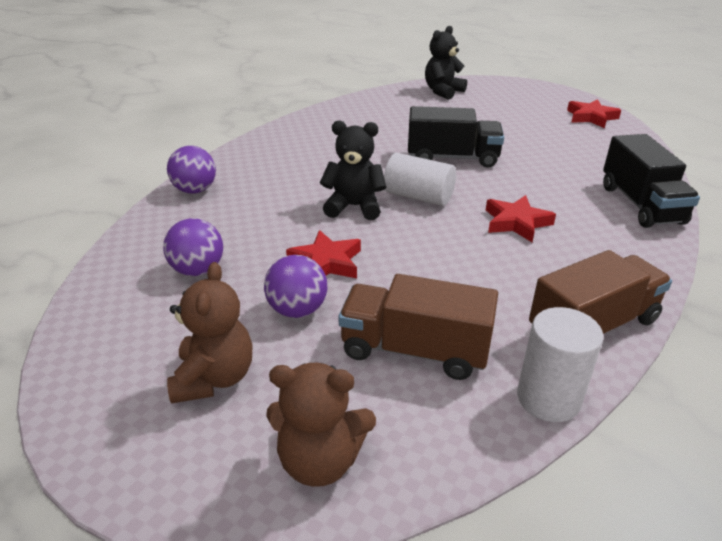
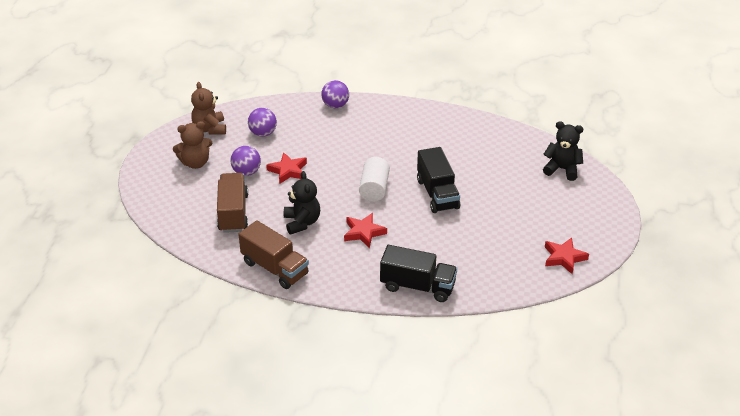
camera: 70 degrees right, 5 degrees up
brown teddy bear [266,363,376,487] -> brown teddy bear moved to [191,82,226,135]
black teddy bear [320,121,387,220] -> black teddy bear moved to [284,171,320,235]
white cylinder [517,307,604,422] -> none
black truck [603,134,700,228] -> black truck turned 135 degrees counterclockwise [380,245,457,302]

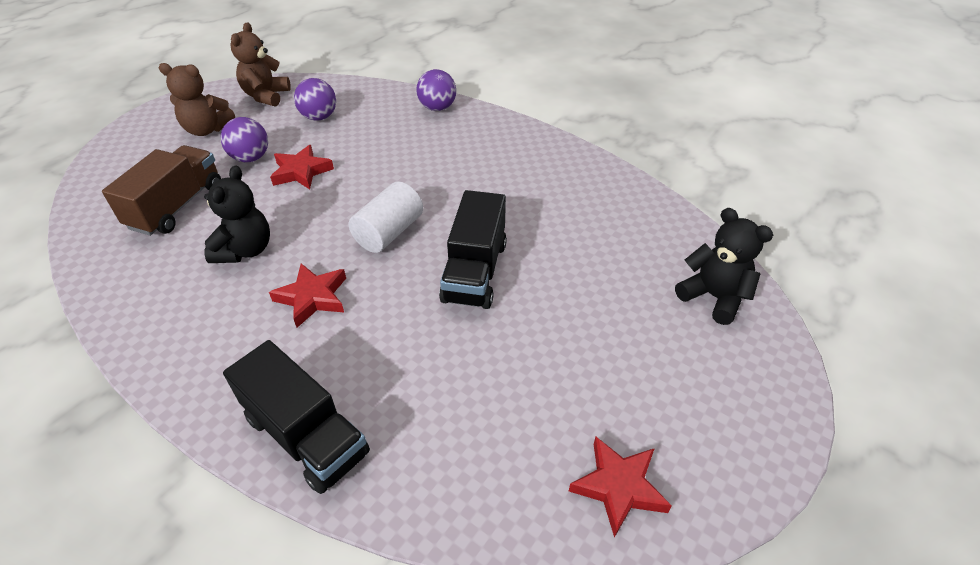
camera: 25 degrees right, 5 degrees up
brown truck [238,220,309,289] -> none

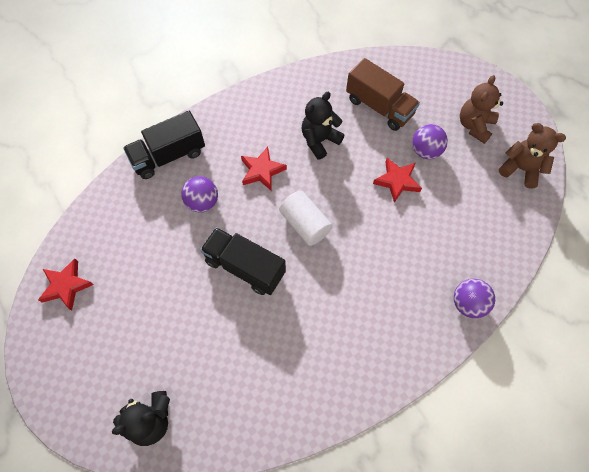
camera: 110 degrees right, 20 degrees up
black teddy bear [204,165,270,263] -> black teddy bear turned 105 degrees clockwise [302,92,345,160]
purple ball [294,78,336,120] -> purple ball moved to [181,176,218,212]

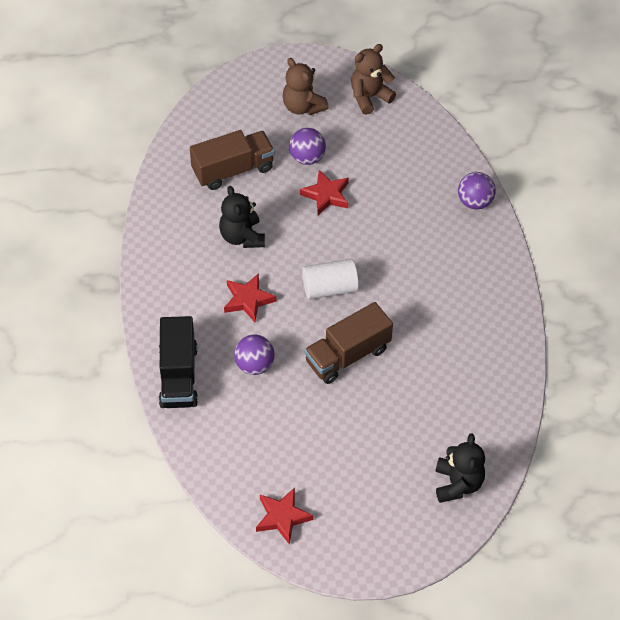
camera: 65 degrees left, 10 degrees down
black truck [200,227,286,295] -> brown truck [304,302,393,384]

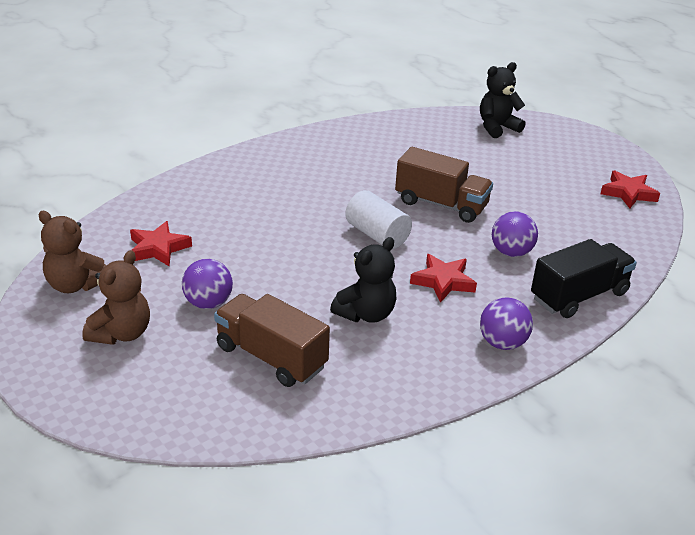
camera: 120 degrees left, 20 degrees down
red star [300,170,349,215] -> red star moved to [130,221,192,266]
purple ball [458,172,496,210] -> purple ball moved to [480,297,533,350]

